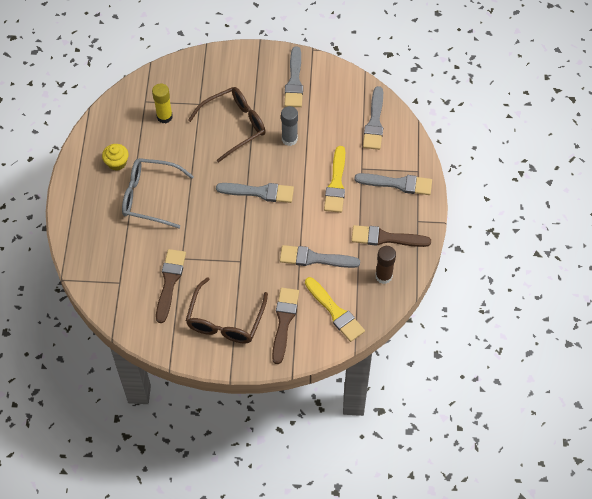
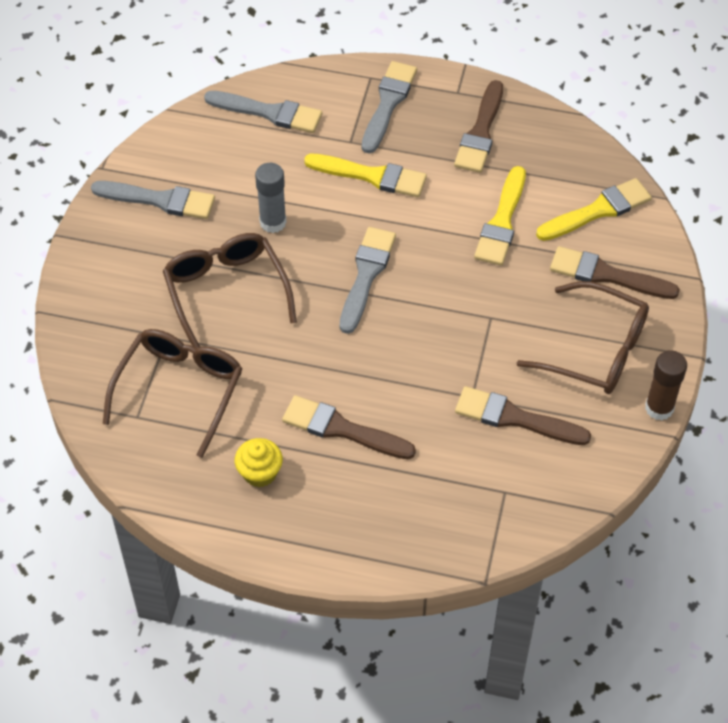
camera: 80 degrees left, 5 degrees down
grey glasses [122,158,194,228] -> brown brush [282,395,416,459]
yellow glue stick [152,83,173,123] -> brown glasses [103,329,243,458]
grey brush [280,245,360,268] -> yellow brush [474,166,526,266]
brown glue stick [375,246,396,284] -> brown glue stick moved to [645,350,687,421]

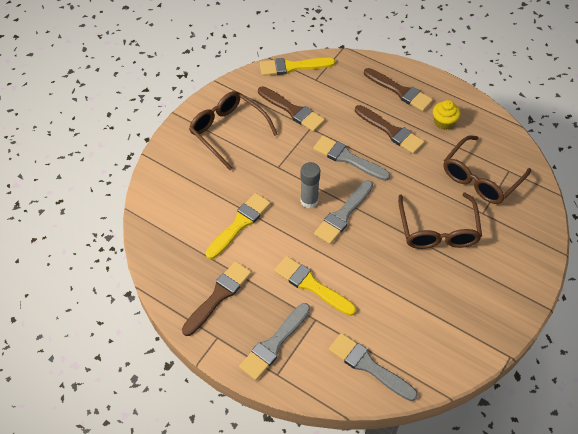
camera: 160 degrees left, 0 degrees up
grey brush [91,181,215,219] -> grey brush moved to [313,136,390,181]
grey glue stick [255,163,287,233] -> grey glue stick moved to [300,162,320,208]
yellow brush [536,178,652,241] -> yellow brush moved to [260,58,335,76]
brown brush [550,246,680,299] -> brown brush moved to [364,68,433,111]
brown glue stick [645,350,687,421] -> none

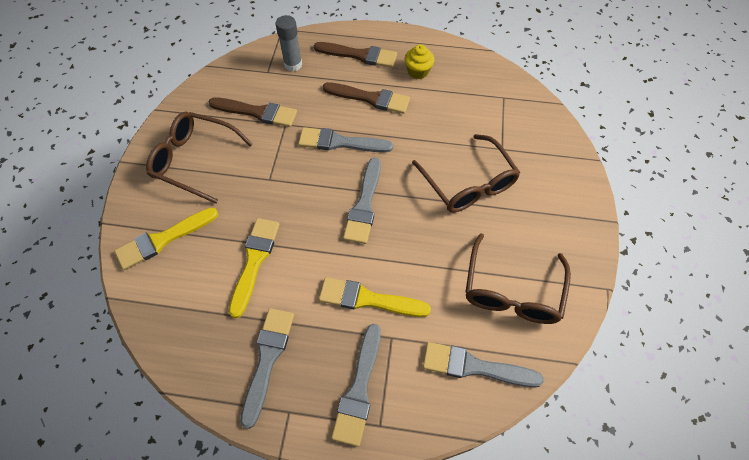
camera: 25 degrees left, 5 degrees up
brown brush [182,261,251,336] -> grey brush [240,308,294,429]
yellow brush [260,58,335,76] -> yellow brush moved to [114,207,218,270]
grey glue stick [300,162,320,208] -> grey glue stick moved to [276,15,302,72]
brown glasses [443,135,531,204] -> brown glasses moved to [465,233,571,324]

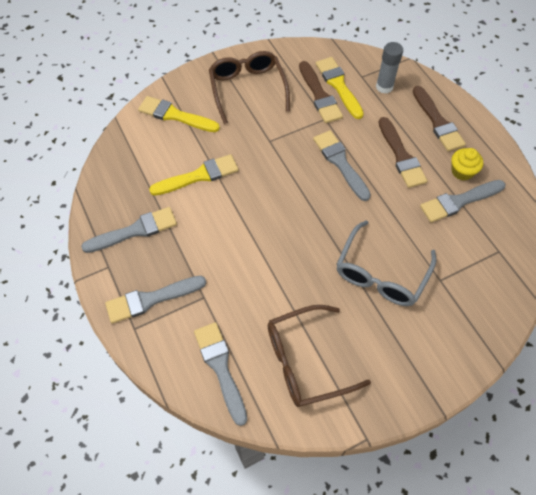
camera: 55 degrees right, 0 degrees up
yellow brush [319,277,431,317] -> yellow brush moved to [316,57,364,119]
grey brush [343,158,381,244] -> grey brush moved to [420,180,505,222]
brown glasses [412,134,521,212] -> grey glasses [336,220,436,306]

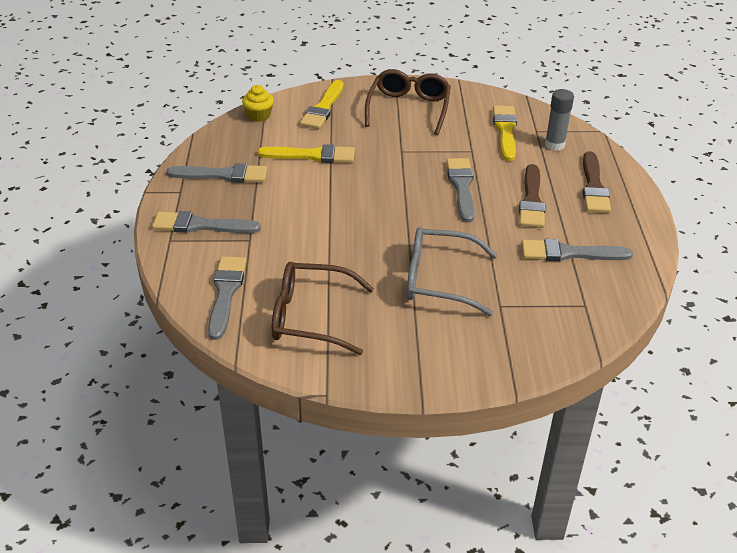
camera: 25 degrees right, 20 degrees down
yellow brush [138,96,220,132] -> yellow brush turned 120 degrees counterclockwise [300,80,344,129]
brown brush [299,61,343,123] -> none
grey glasses [336,220,436,306] -> grey glasses turned 45 degrees clockwise [407,227,497,316]
yellow cupcake [452,148,483,181] -> yellow cupcake moved to [242,85,274,122]

